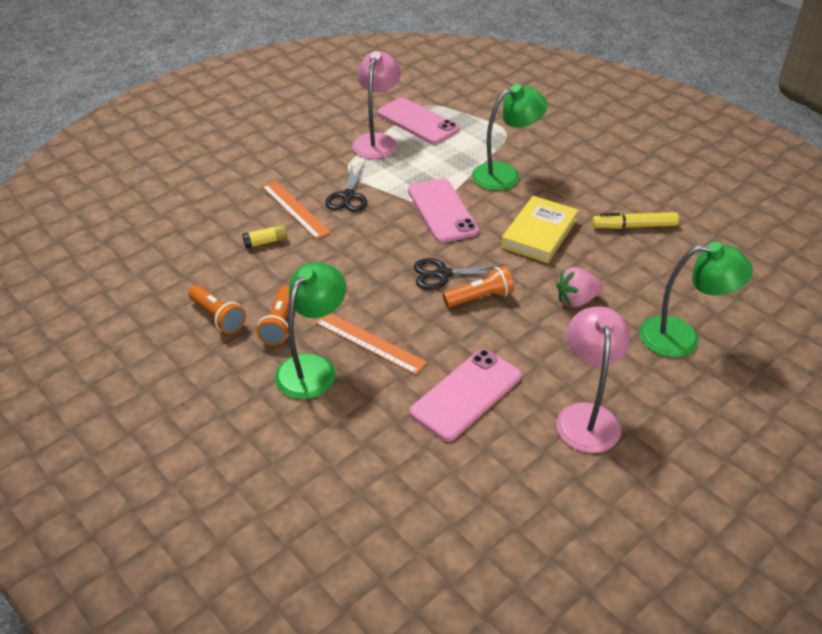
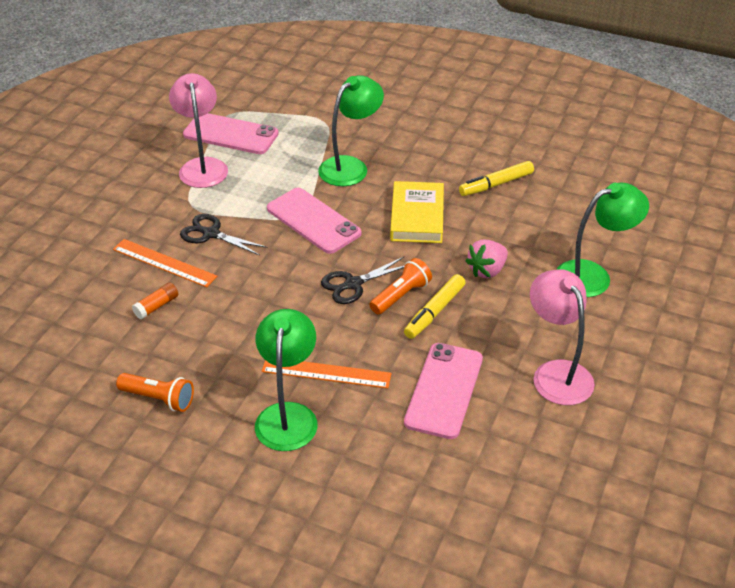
camera: 25 degrees left, 0 degrees up
yellow glue stick [242,224,287,249] -> orange glue stick [132,282,178,319]
orange flashlight [257,286,290,346] -> none
black scissors [325,163,367,212] -> black scissors turned 135 degrees clockwise [180,214,268,256]
none -> yellow marker [404,274,465,339]

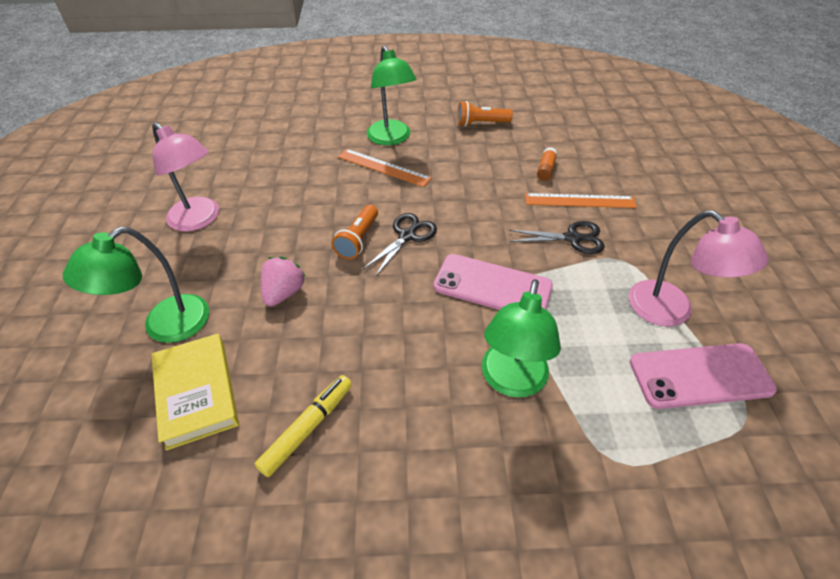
camera: 155 degrees right, 5 degrees up
orange ruler [262,360,391,388] -> orange ruler turned 45 degrees clockwise [338,149,432,187]
yellow book [390,181,444,243] -> yellow book moved to [151,334,239,450]
yellow marker [404,274,465,339] -> none
pink phone [404,343,483,439] -> none

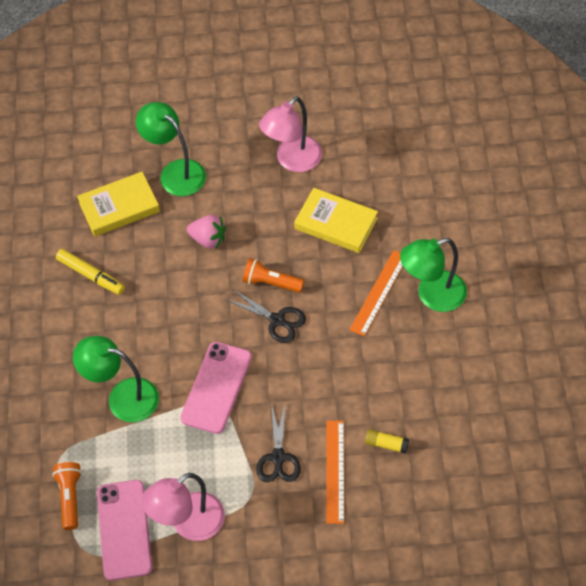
camera: 90 degrees right, 10 degrees up
orange flashlight [457,101,513,126] -> orange flashlight moved to [52,462,82,530]
orange glue stick [537,147,557,181] -> yellow glue stick [365,429,409,454]
none -> yellow book [294,188,378,253]

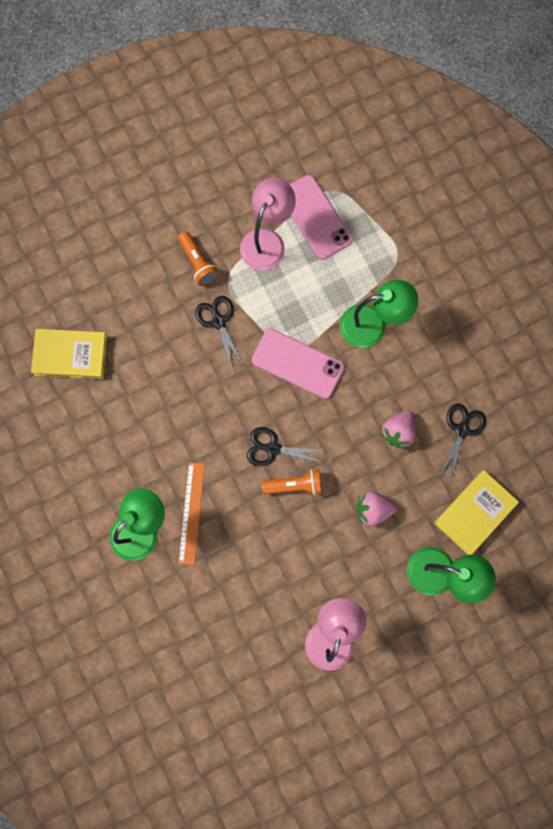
camera: 155 degrees right, 20 degrees up
orange flashlight [52,462,82,530] -> orange flashlight moved to [178,232,219,286]
yellow marker [56,249,125,295] -> black scissors [439,403,486,480]
pink phone [180,342,252,434] -> pink phone turned 60 degrees counterclockwise [252,329,344,399]
yellow book [294,188,378,253] -> yellow book moved to [31,329,107,379]
orange ruler [326,421,344,524] -> none
yellow glue stick [365,429,409,454] -> none
none -> pink strawberry [381,411,415,449]

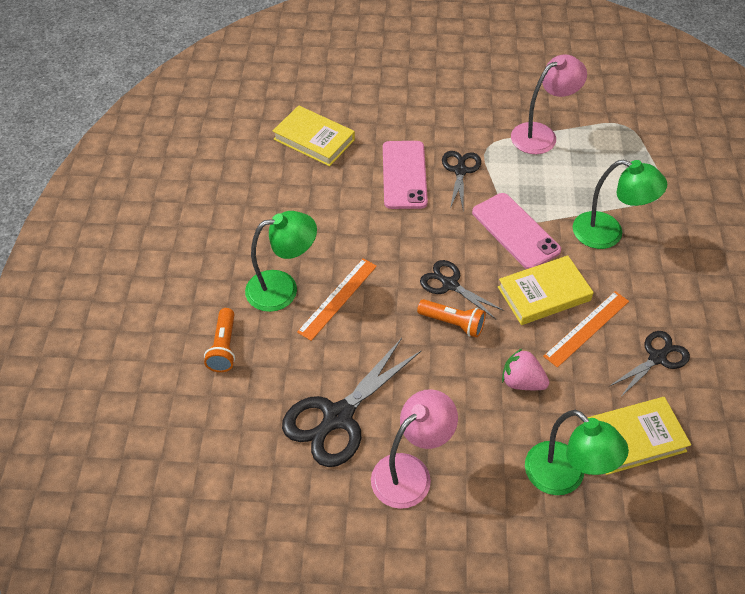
camera: 30 degrees right, 25 degrees down
orange flashlight [178,232,219,286] -> orange flashlight moved to [204,308,235,372]
pink phone [289,175,353,260] -> pink phone moved to [383,141,428,209]
pink strawberry [381,411,415,449] -> orange ruler [543,291,629,368]
none -> black scissors [282,338,422,467]
none -> yellow book [498,255,594,325]

